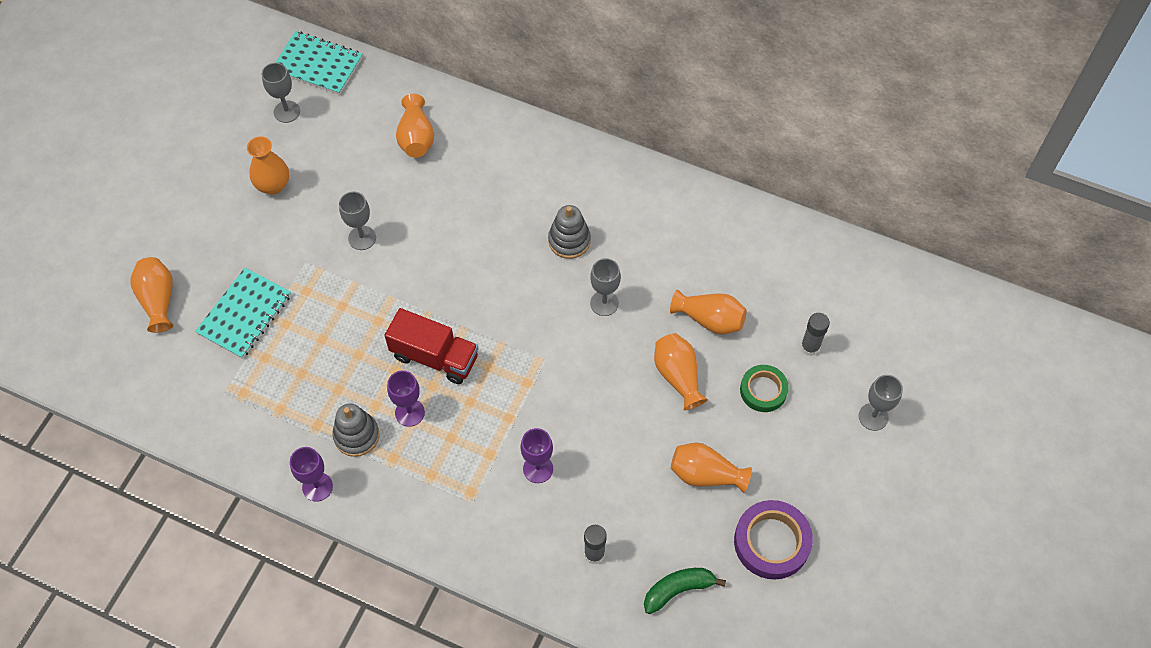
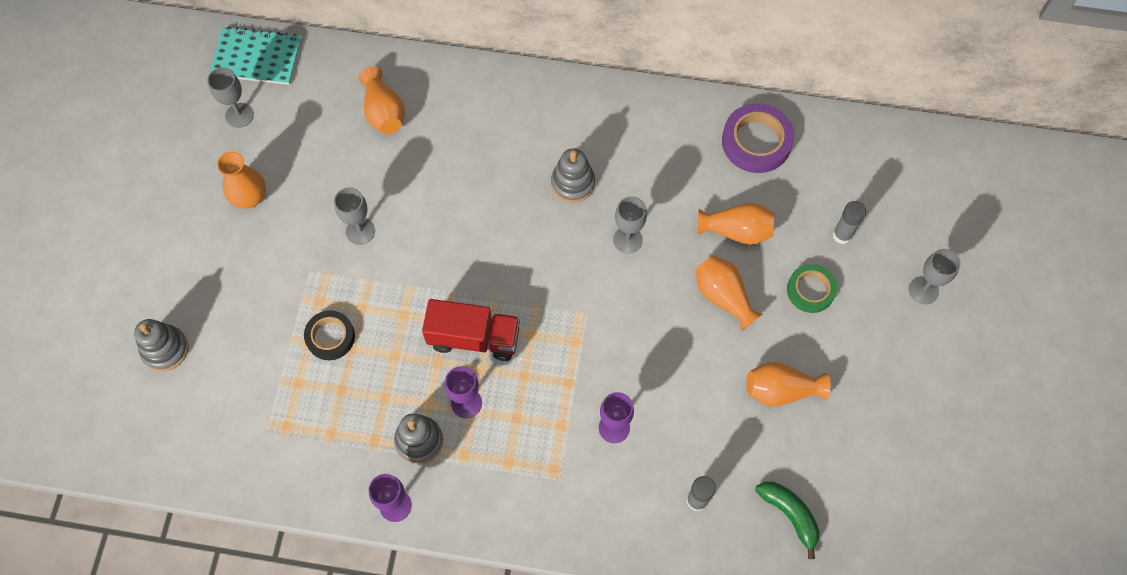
camera: 15 degrees left, 5 degrees up
orange vase [130,257,173,333] -> grey stacking toy [134,319,188,372]
turquoise notebook [195,268,291,359] -> none
green banana [644,568,726,614] -> green banana turned 90 degrees clockwise [755,482,819,559]
purple tape [734,500,813,580] -> purple tape moved to [722,103,794,173]
none -> black tape [304,310,355,360]

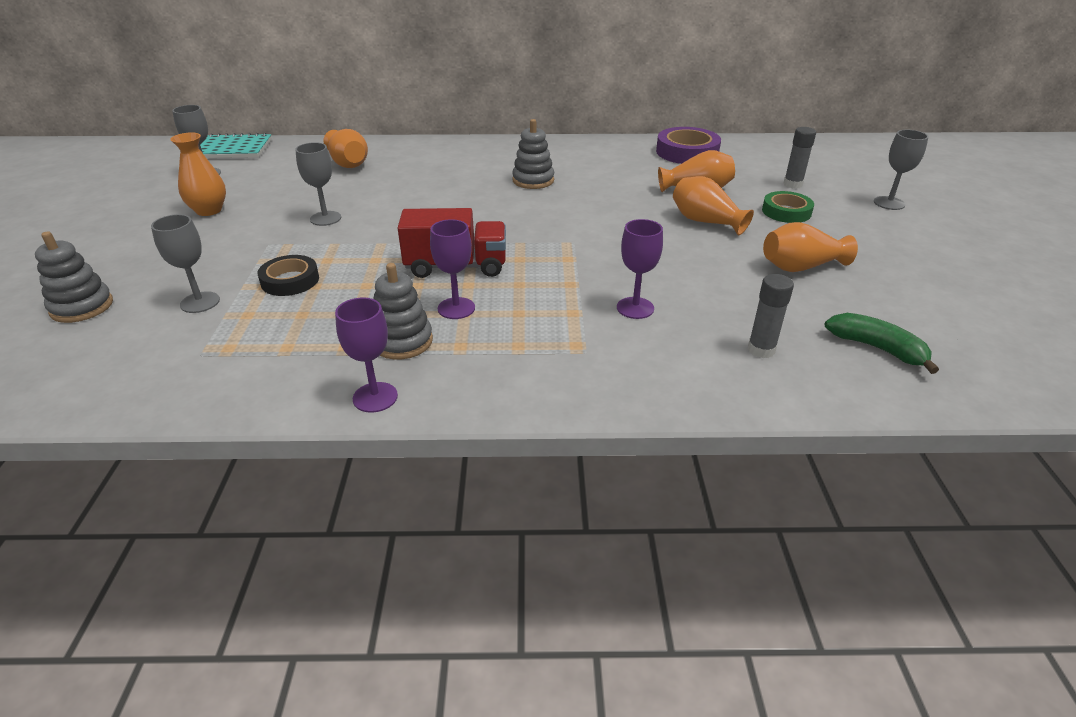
camera: 10 degrees left, 30 degrees down
grey goblet [613,196,647,254] -> grey goblet moved to [151,214,220,313]

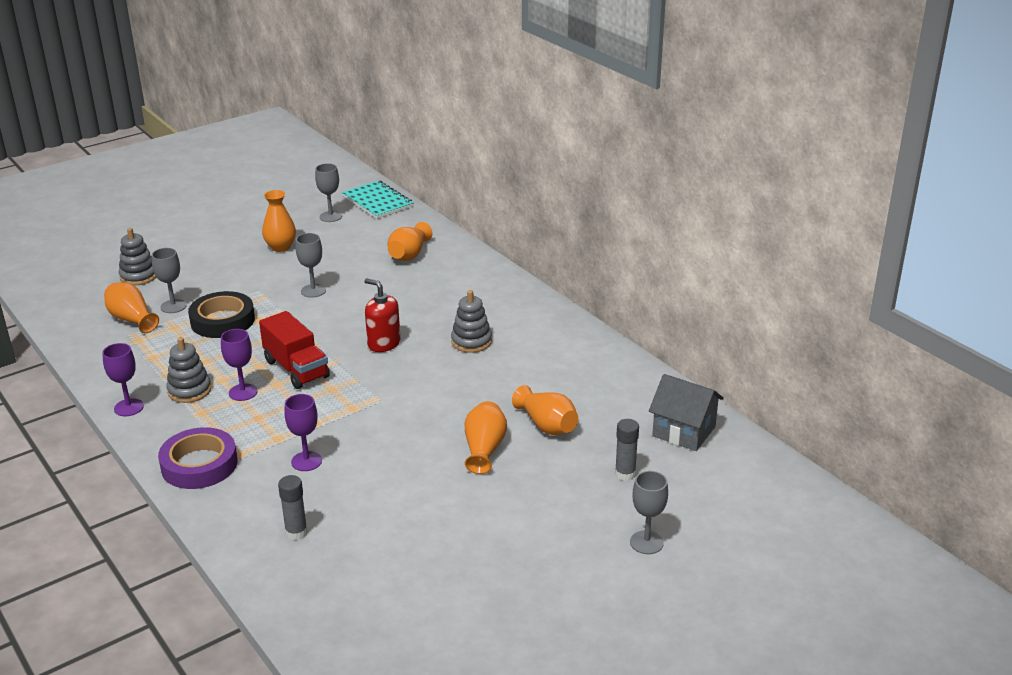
camera: 55 degrees right, 5 degrees down
black tape [258,255,319,296] -> black tape [188,291,255,338], size x1.53
purple tape [656,127,721,164] -> purple tape moved to [158,427,238,489]
green tape [762,191,814,223] -> none
orange vase [763,222,858,272] -> orange vase moved to [104,283,159,333]
green banana [825,313,939,374] -> none
none -> red soap dispenser [364,278,400,352]
none -> grey house [649,374,724,451]

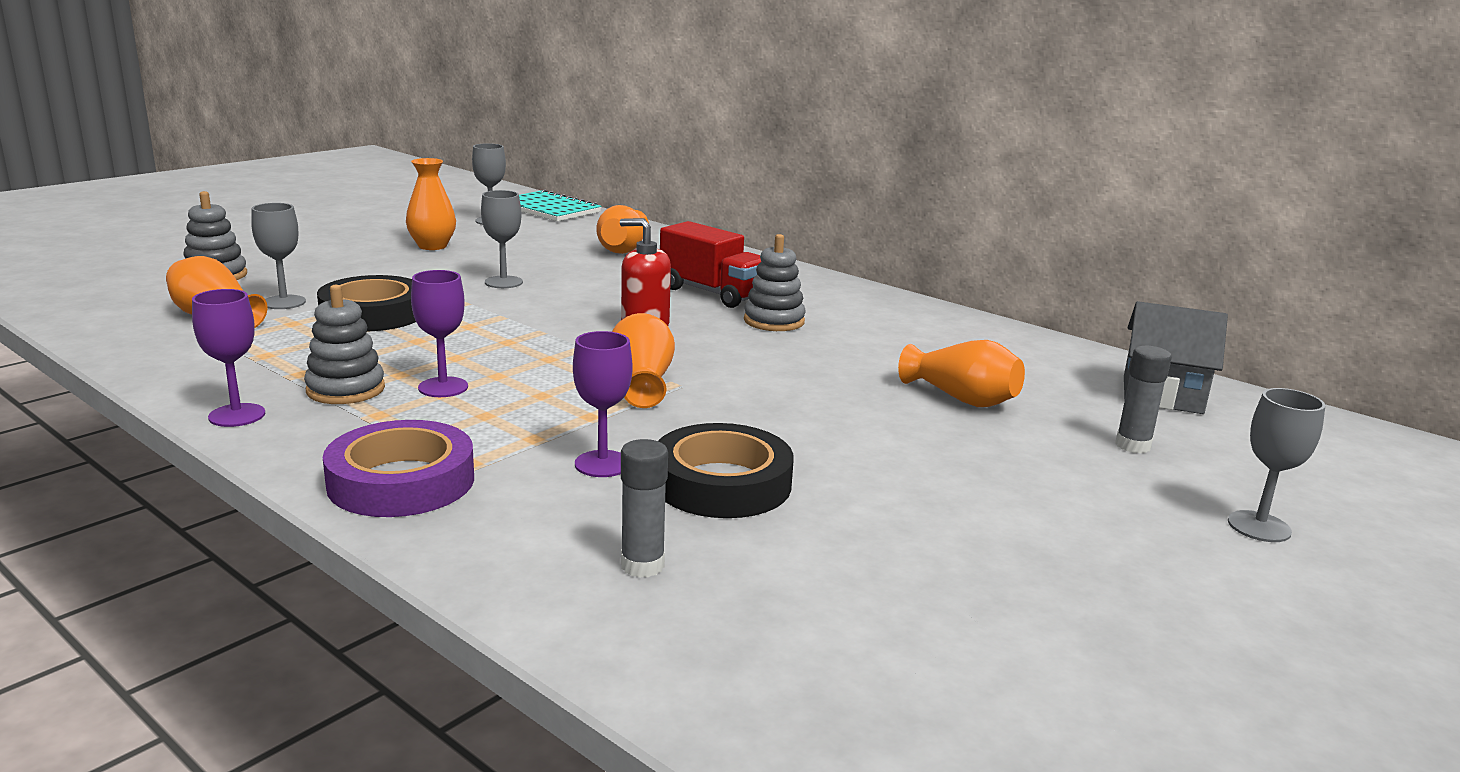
camera: 15 degrees left, 10 degrees down
red truck [259,311,330,389] -> red truck moved to [660,221,761,308]
orange vase [465,401,507,474] -> orange vase moved to [612,313,675,408]
none -> black tape [658,423,794,518]

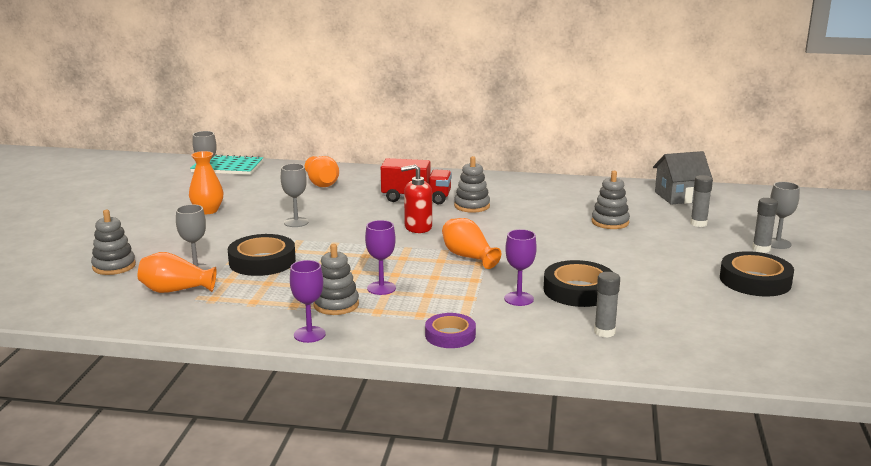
camera: 30 degrees left, 0 degrees up
purple tape [323,420,474,517] -> purple tape [425,313,476,348], size x0.65
orange vase [898,340,1025,407] -> grey stacking toy [592,171,630,229]
none -> black tape [720,251,794,296]
none -> grey glue stick [752,198,778,253]

